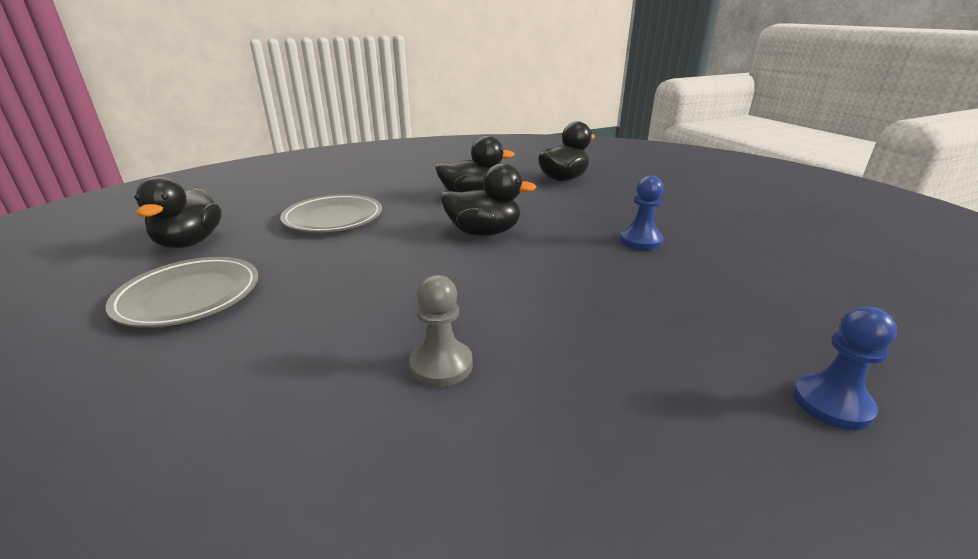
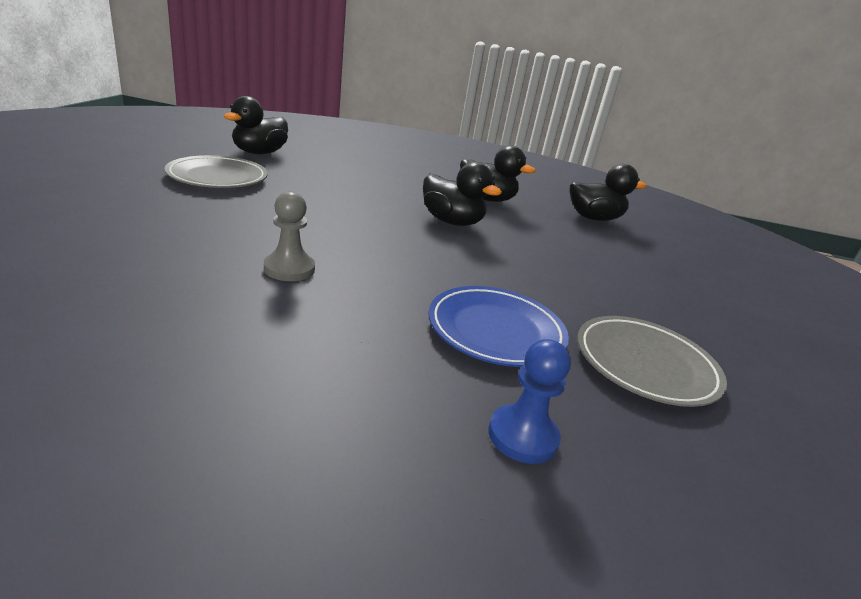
camera: 30 degrees right, 0 degrees up
grey plate [280,194,382,233] -> grey plate moved to [577,316,727,407]
blue pawn [620,176,664,250] -> none
none -> blue plate [428,286,569,367]

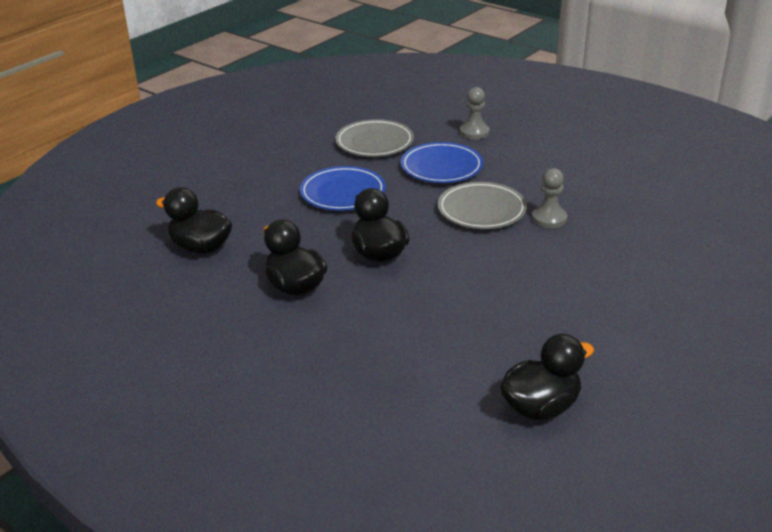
camera: 145 degrees left, 5 degrees up
grey plate [165,155,268,188] -> grey plate moved to [438,182,527,229]
blue pawn [488,339,571,464] -> grey pawn [460,87,490,139]
none -> blue plate [300,166,386,211]

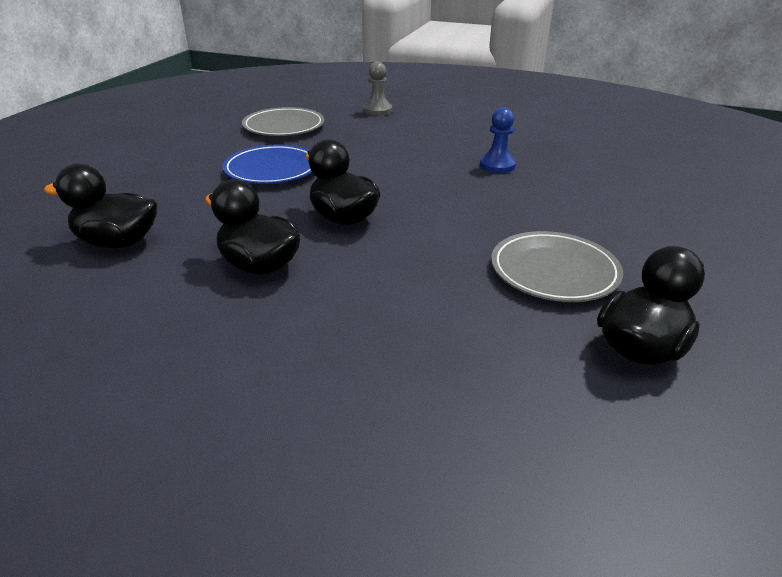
camera: 20 degrees left, 0 degrees up
blue plate [401,142,483,183] -> none
grey plate [438,182,527,229] -> grey plate moved to [491,231,623,302]
grey pawn [532,168,567,228] -> blue pawn [479,108,516,173]

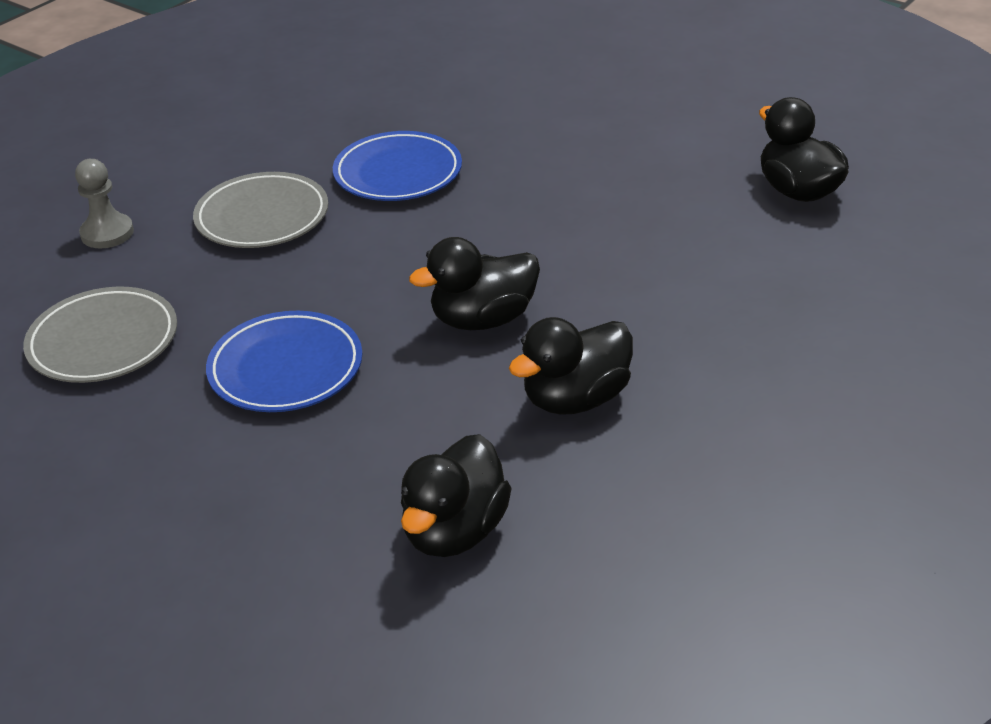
camera: 70 degrees left, 5 degrees up
blue pawn [479,108,516,173] -> blue plate [333,131,462,201]
grey plate [491,231,623,302] -> grey plate moved to [193,172,328,248]

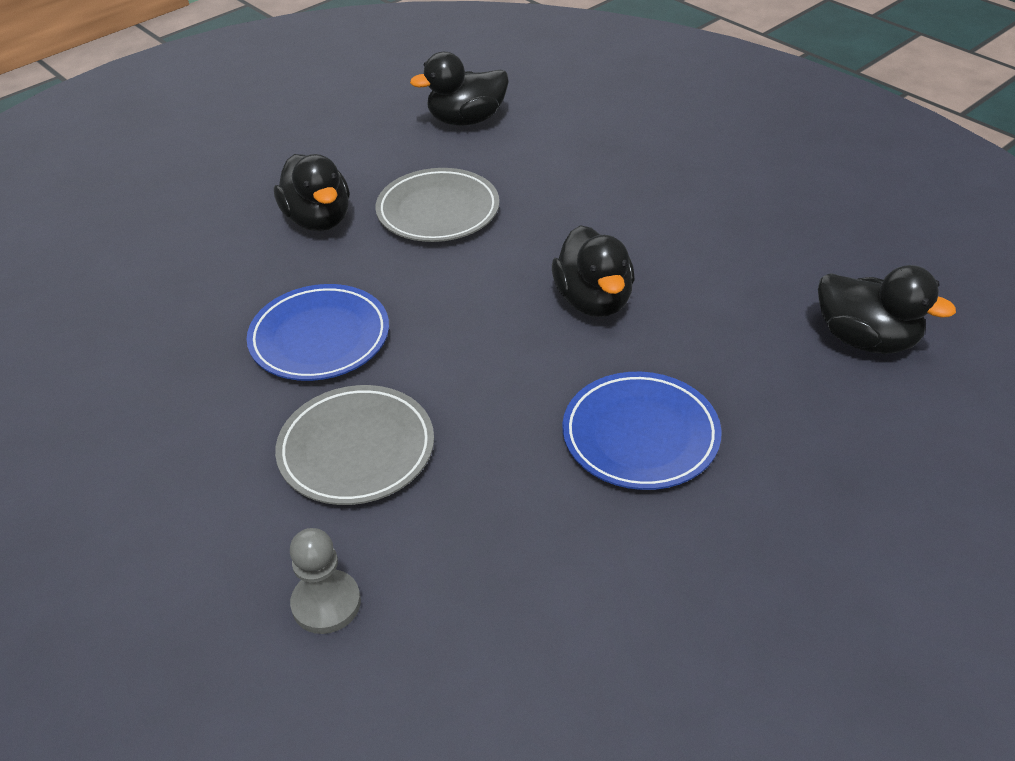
camera: 80 degrees left, 5 degrees up
grey plate [23,287,177,383] -> grey plate moved to [375,168,499,242]
black duck [509,317,633,415] -> black duck moved to [274,154,350,231]

